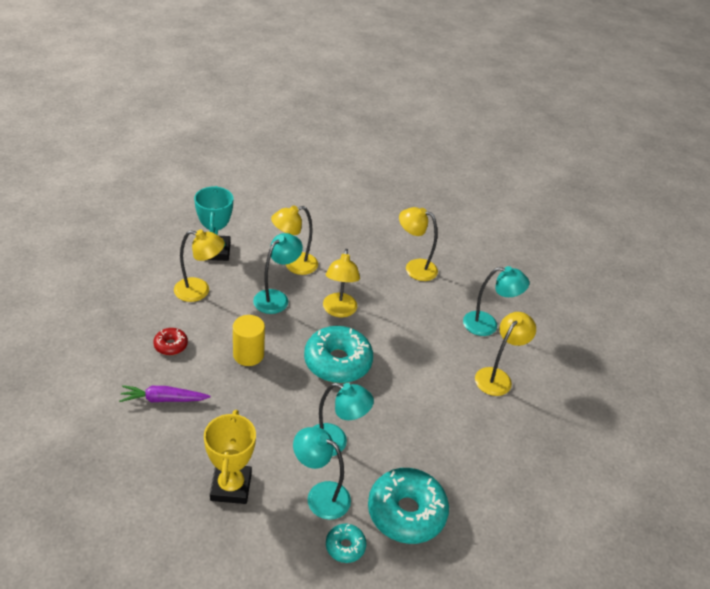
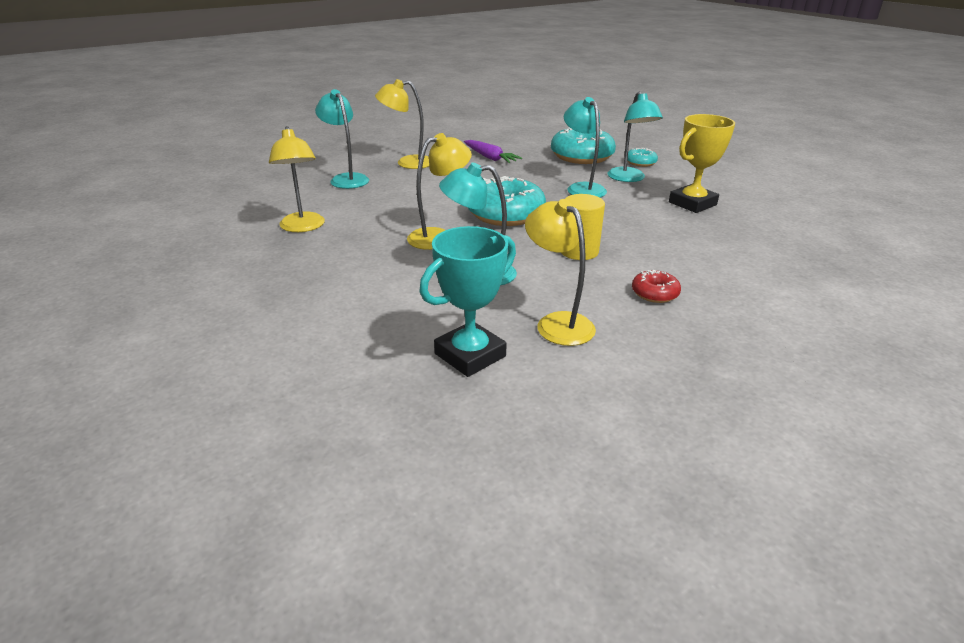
camera: 125 degrees left, 10 degrees down
purple carrot [119,385,211,402] -> purple carrot moved to [464,140,522,163]
yellow lamp [271,205,318,275] -> none

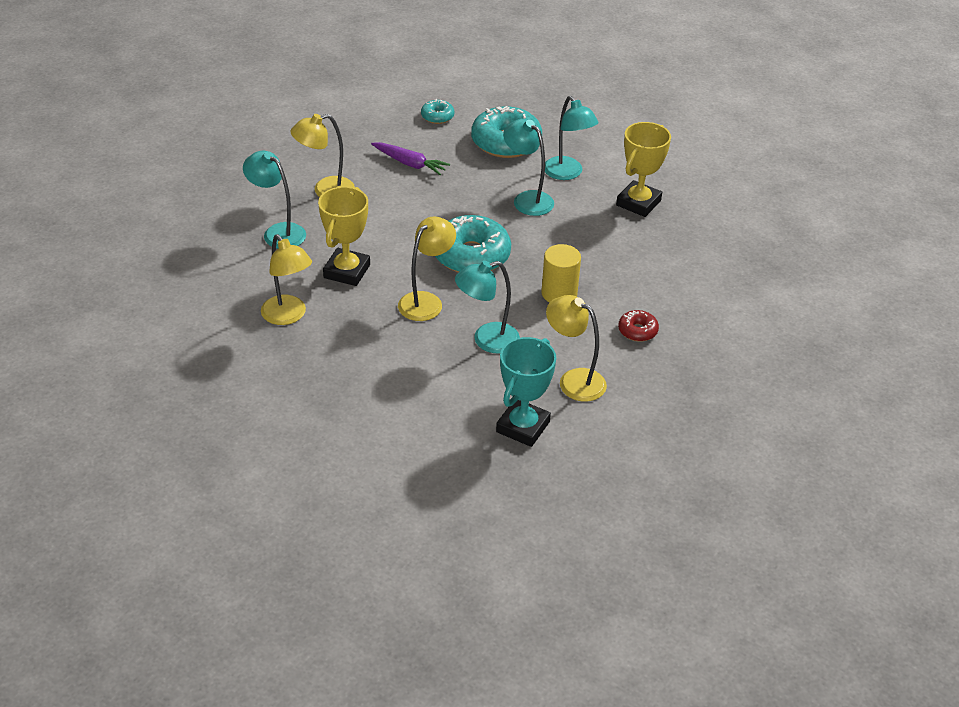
camera: 20 degrees left, 10 degrees up
turquoise donut [627,147,658,167] -> turquoise donut moved to [421,99,454,124]
none -> yellow trophy [318,187,370,286]

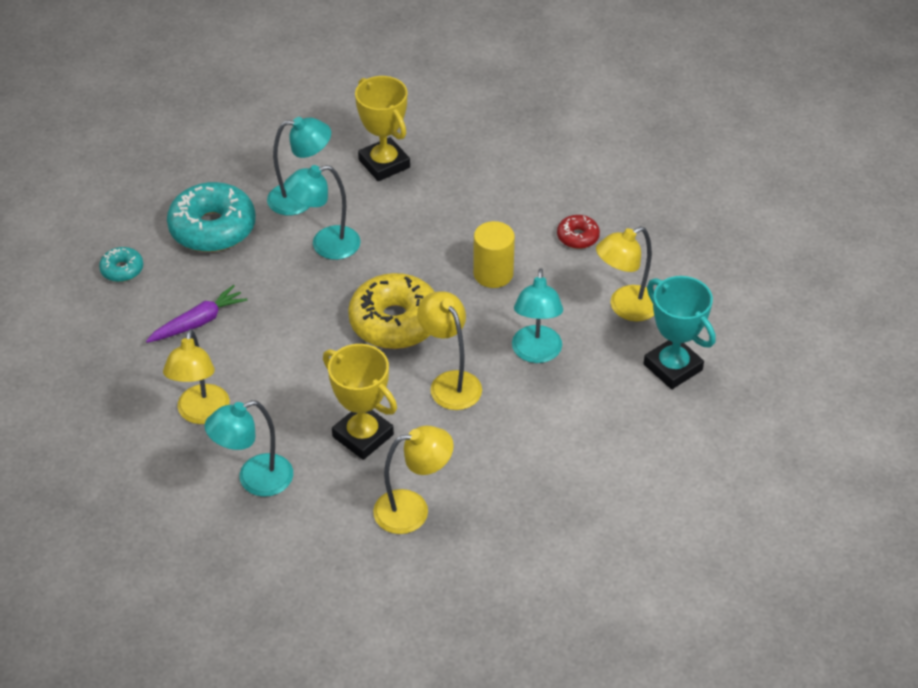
camera: 65 degrees left, 5 degrees up
turquoise donut [435,215,511,273] -> yellow donut [348,273,435,349]

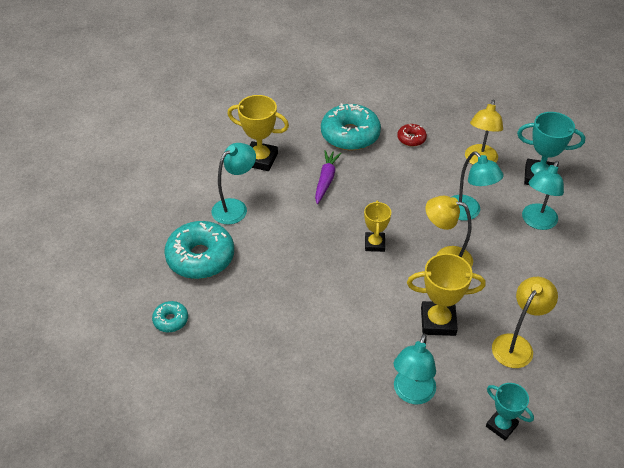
camera: 40 degrees left, 0 degrees up
purple carrot [146,285,247,343] -> purple carrot moved to [315,150,342,204]
yellow lamp [163,329,230,424] -> none
turquoise lamp [284,165,361,260] -> turquoise lamp moved to [522,161,564,230]
yellow donut [348,273,435,349] -> yellow trophy [364,201,391,252]
yellow cylinder [473,221,515,288] -> none
none -> turquoise donut [321,103,381,150]
none -> turquoise trophy [486,383,534,440]

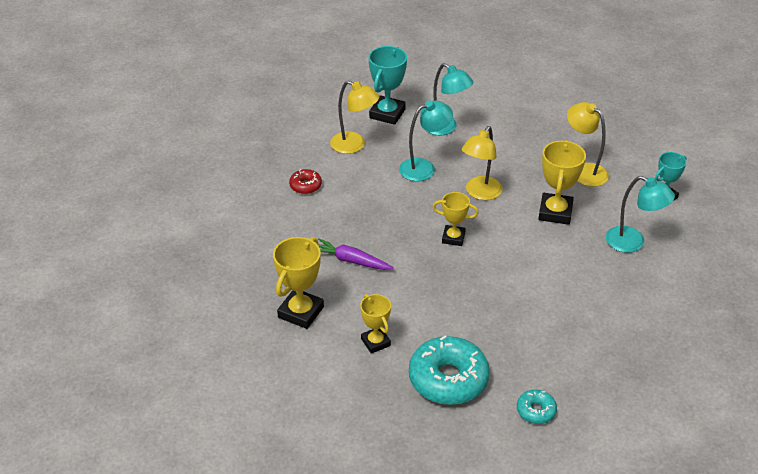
camera: 80 degrees left, 5 degrees down
turquoise lamp [212,143,256,225] -> yellow trophy [360,294,391,354]
turquoise donut [321,103,381,150] -> none

